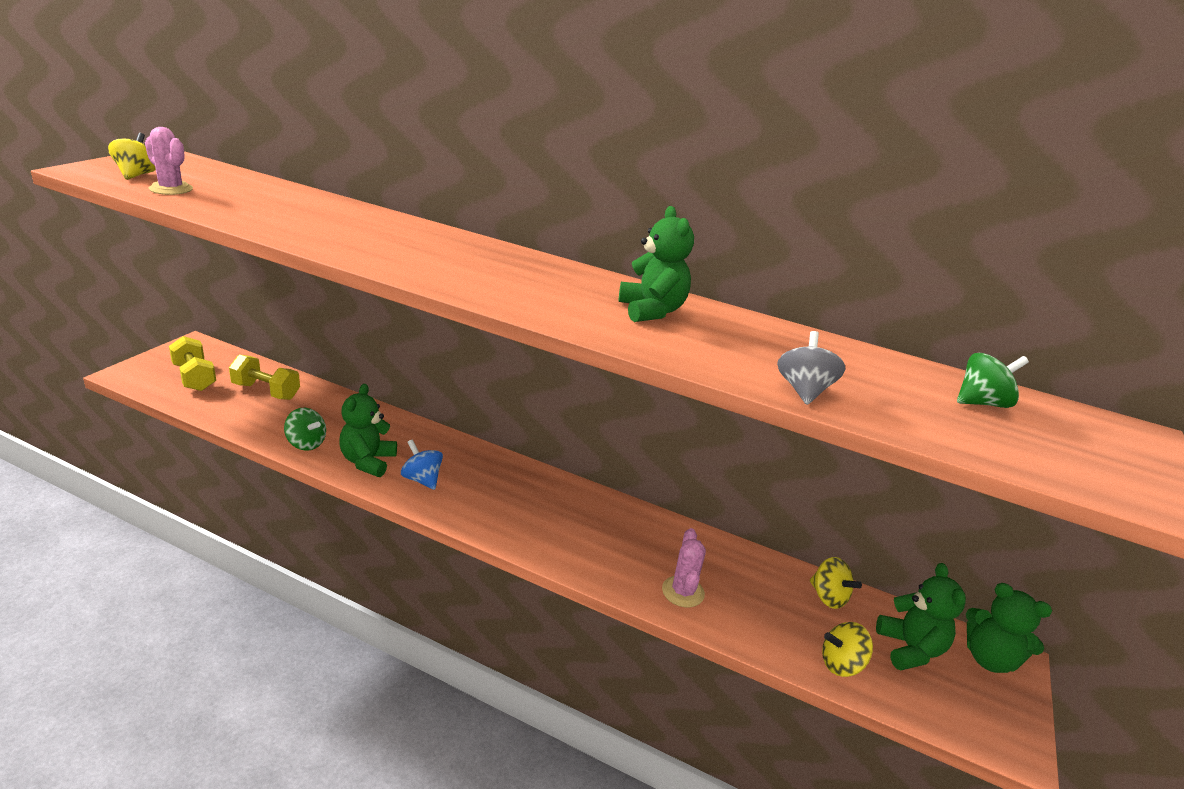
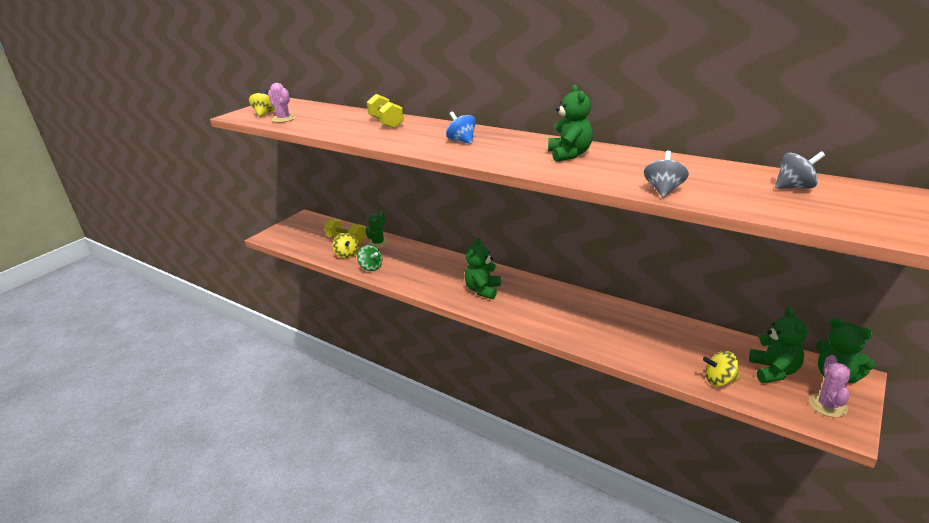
camera: 15 degrees right, 0 degrees up
yellow dumbbell [169,336,216,391] -> yellow dumbbell moved to [367,94,404,129]
green teddy bear [339,384,397,477] -> green teddy bear moved to [465,238,501,299]
blue spinning top [401,439,443,490] -> blue spinning top moved to [446,111,476,144]
pink cactus [662,528,706,607] -> pink cactus moved to [809,355,850,417]
yellow spinning top [810,557,862,609] -> yellow spinning top moved to [333,233,359,258]
green spinning top [957,353,1029,408] -> grey spinning top [775,151,825,189]
none -> green cactus [365,211,389,248]

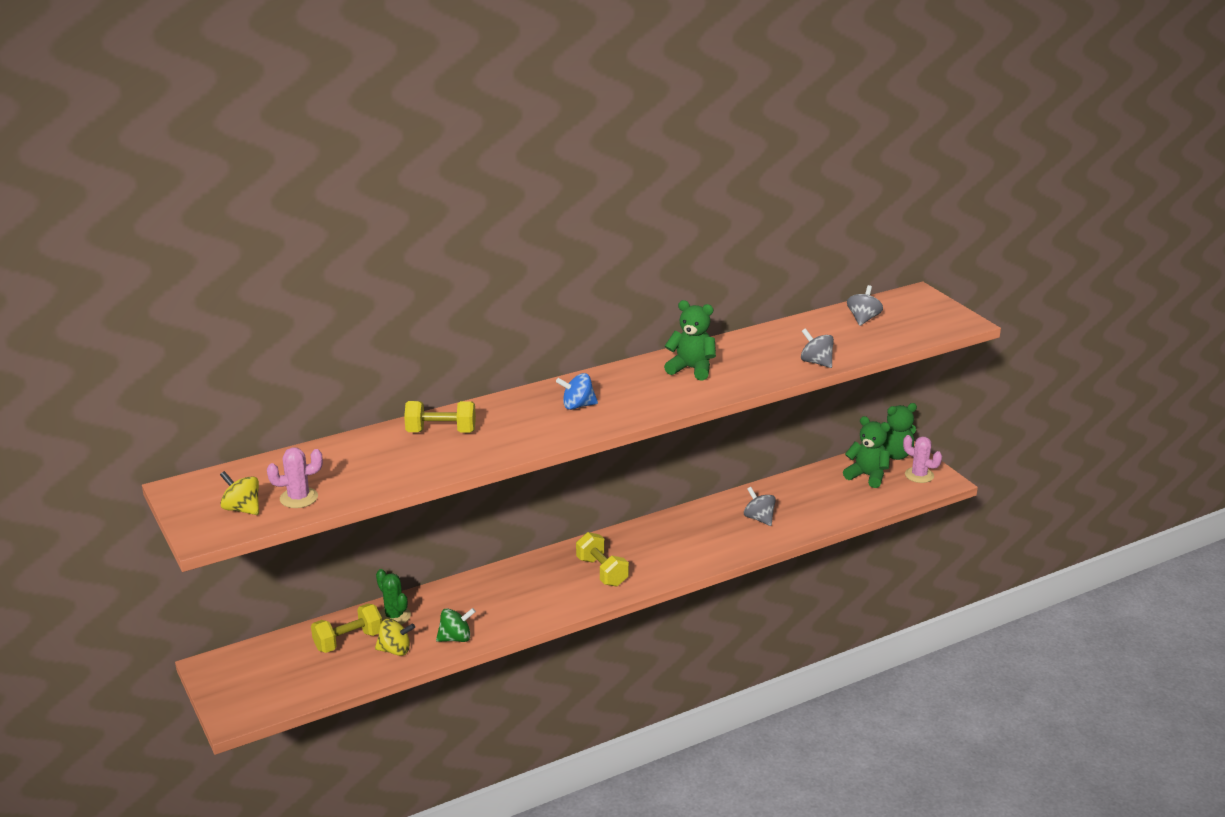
camera: 65 degrees left, 0 degrees up
green teddy bear [465,238,501,299] -> yellow dumbbell [576,532,629,587]
yellow spinning top [703,351,740,387] -> none
none -> grey spinning top [744,487,776,526]

